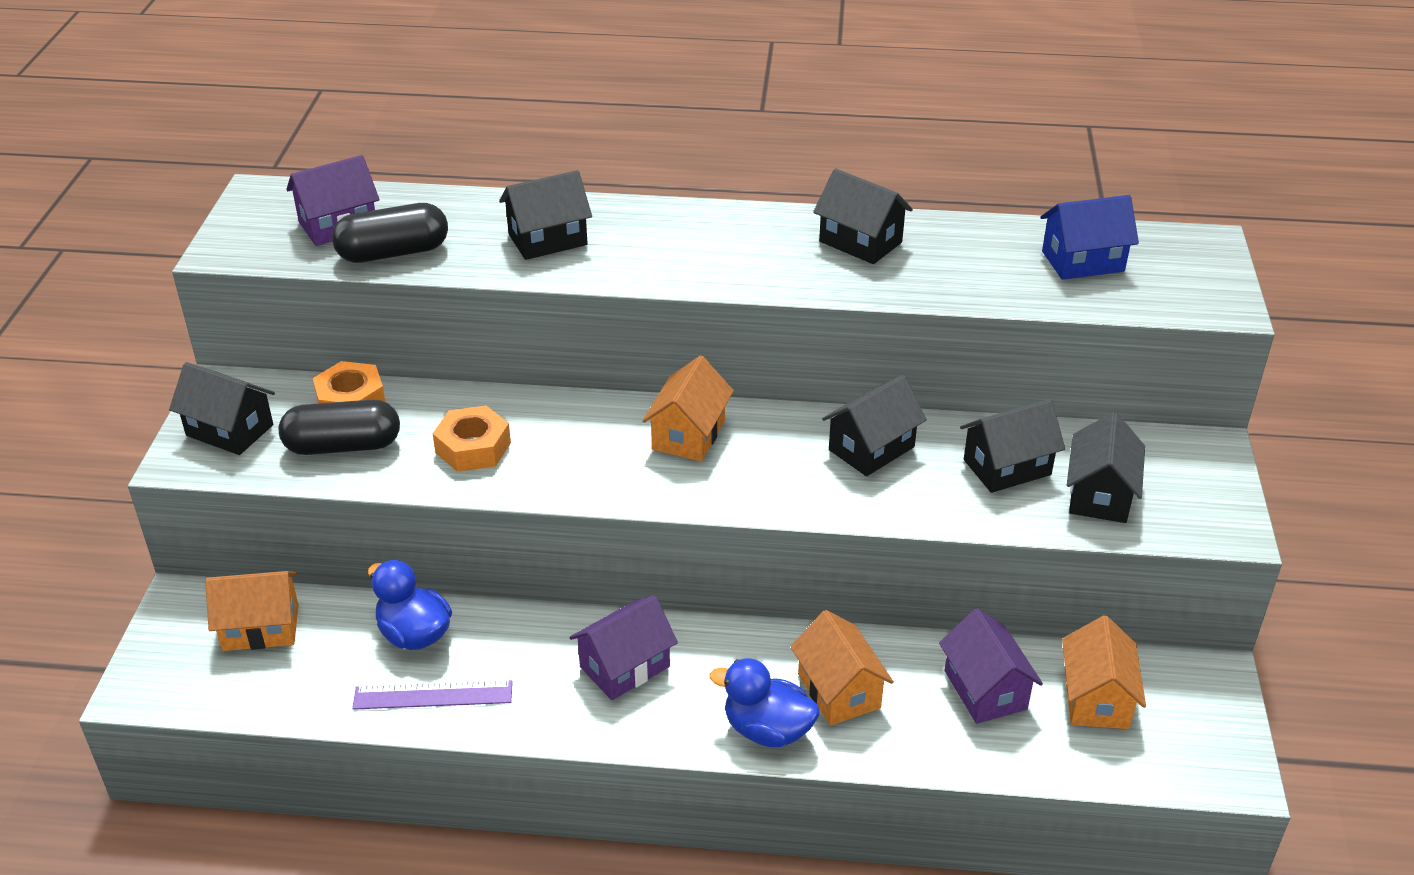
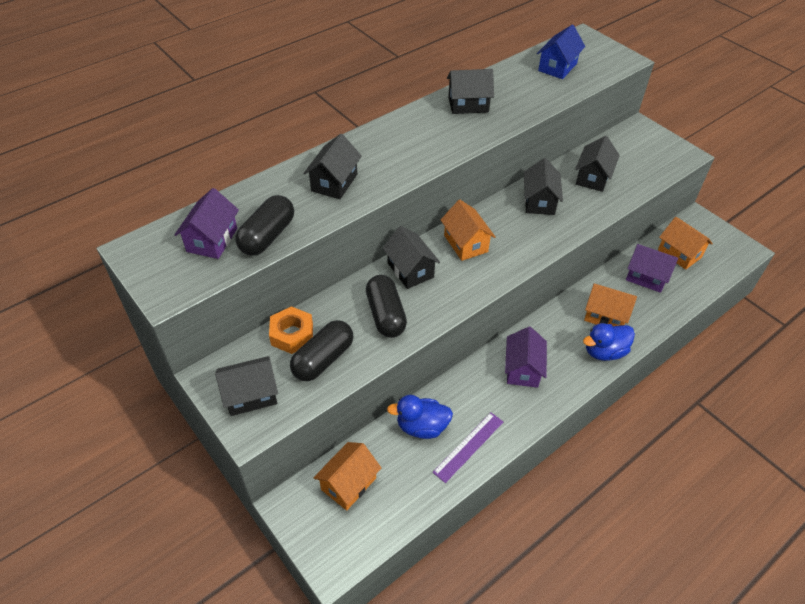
camera: 45 degrees left, 10 degrees up
orange nut [433,405,511,472] -> black capsule [366,275,407,338]
black house [1067,412,1145,523] -> black house moved to [382,226,440,289]

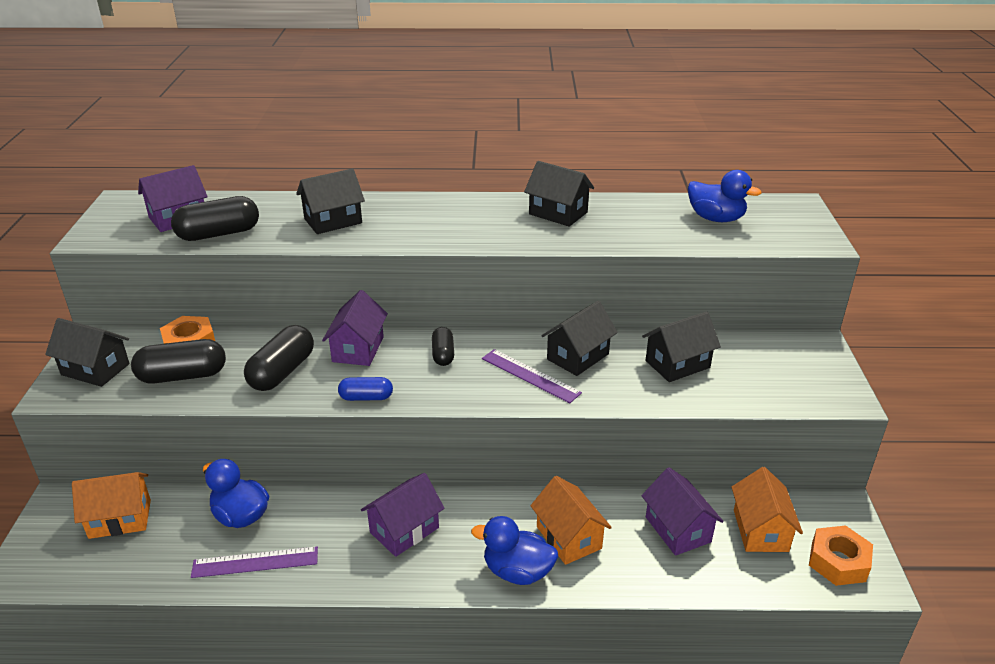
camera: 40 degrees right, 15 degrees down
black house [382,226,440,289] -> purple house [322,290,388,366]
orange house [441,200,495,261] -> black capsule [432,327,454,366]
blue house [537,25,585,79] -> blue duck [688,170,762,222]
none -> blue capsule [338,377,393,401]
none -> purple ruler [482,349,582,403]
none -> orange nut [809,525,873,586]

